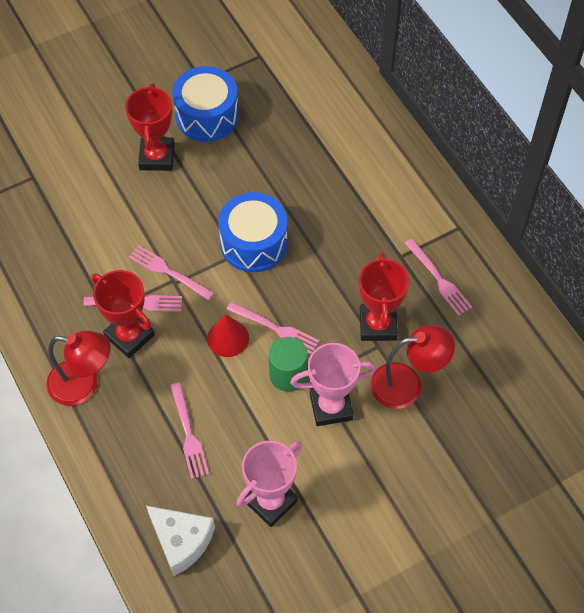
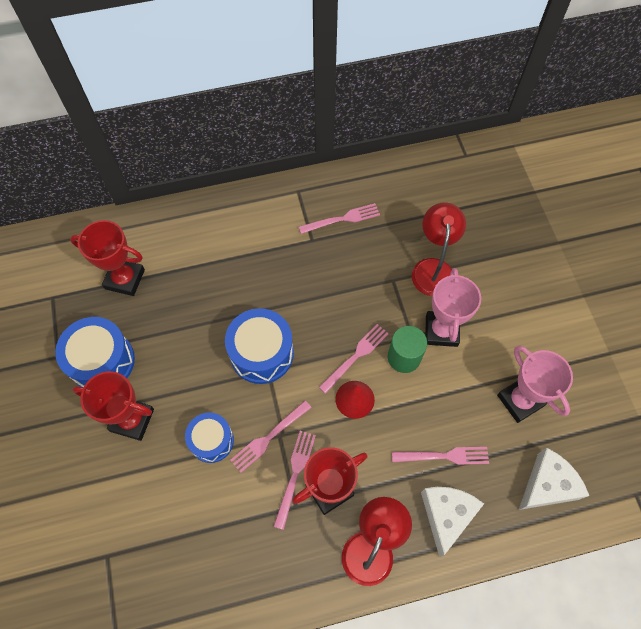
camera: 75 degrees left, 5 degrees up
red trophy [359,252,409,341] -> red trophy moved to [70,220,145,296]
none -> blue drum [185,413,234,463]
none -> white cheese [421,487,484,557]

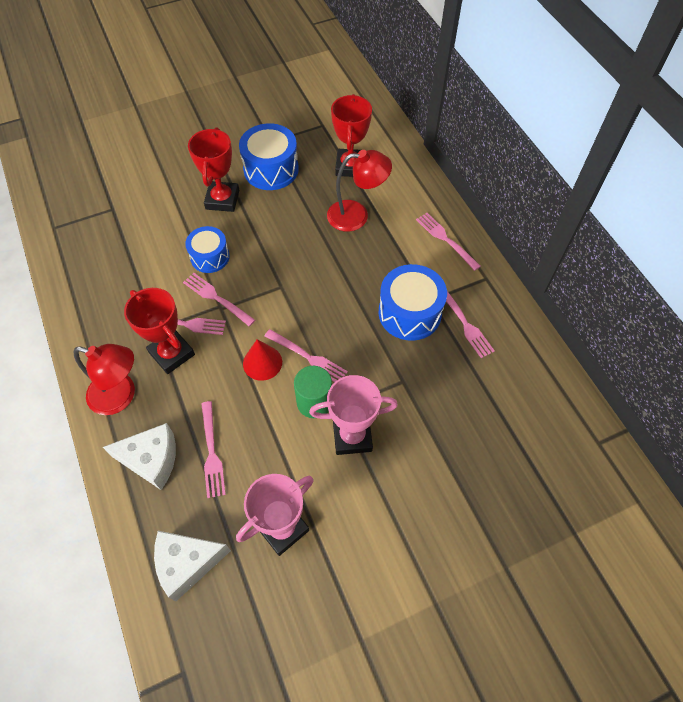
camera: 80 degrees right, 5 degrees down
blue drum [225,308,294,384] -> blue drum moved to [379,264,447,341]
red lamp [412,202,466,296] -> red lamp moved to [327,150,392,232]
white cheese [519,448,589,510] -> white cheese turned 120 degrees clockwise [154,531,231,601]
none -> pink fork [416,213,481,271]

